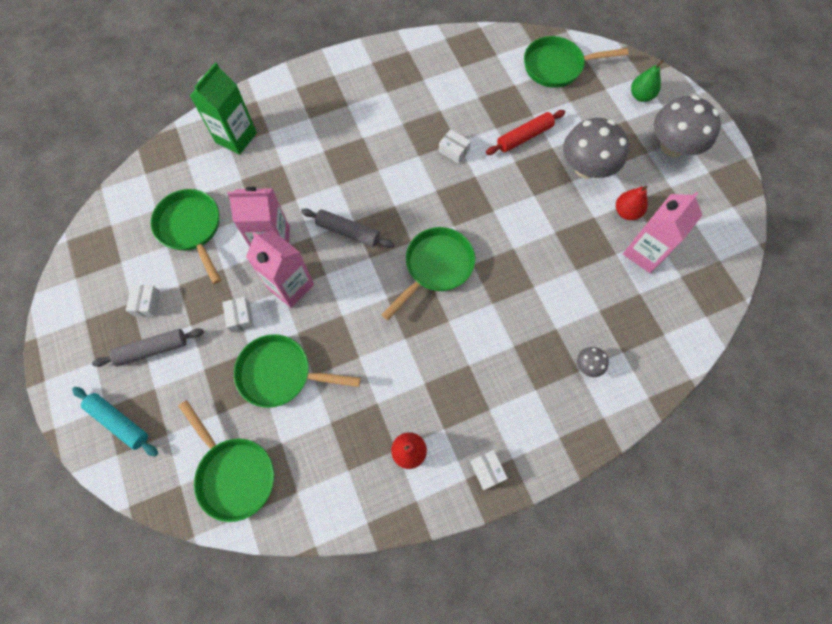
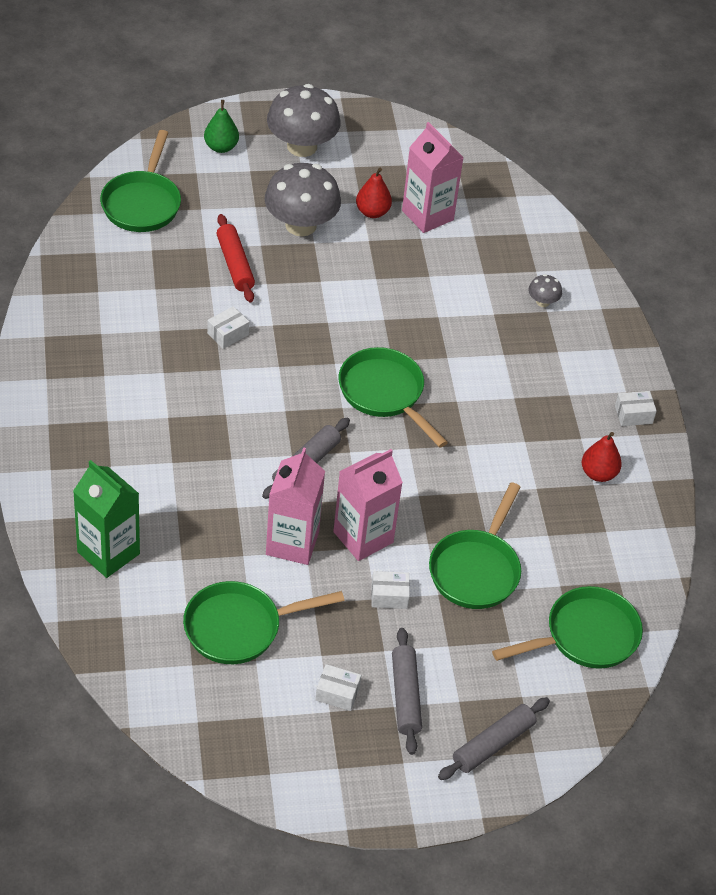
camera: 80 degrees left, 20 degrees down
turquoise rolling pin [72,387,158,456] -> grey rolling pin [438,697,550,780]

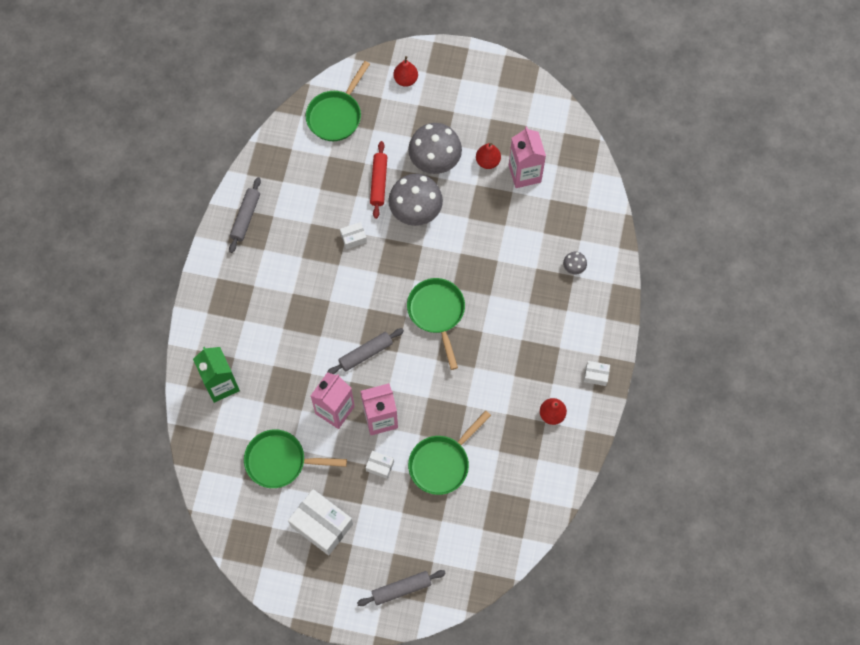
camera: 25 degrees right, 20 degrees up
green pear [204,100,239,153] -> red pear [394,56,418,87]
grey mushroom [267,84,341,157] -> grey mushroom moved to [389,174,443,226]
white box [315,664,361,711] -> white box [288,489,353,555], size x2.08
grey rolling pin [392,628,422,755] -> grey rolling pin moved to [229,177,261,253]
green pan [492,586,643,669] -> none

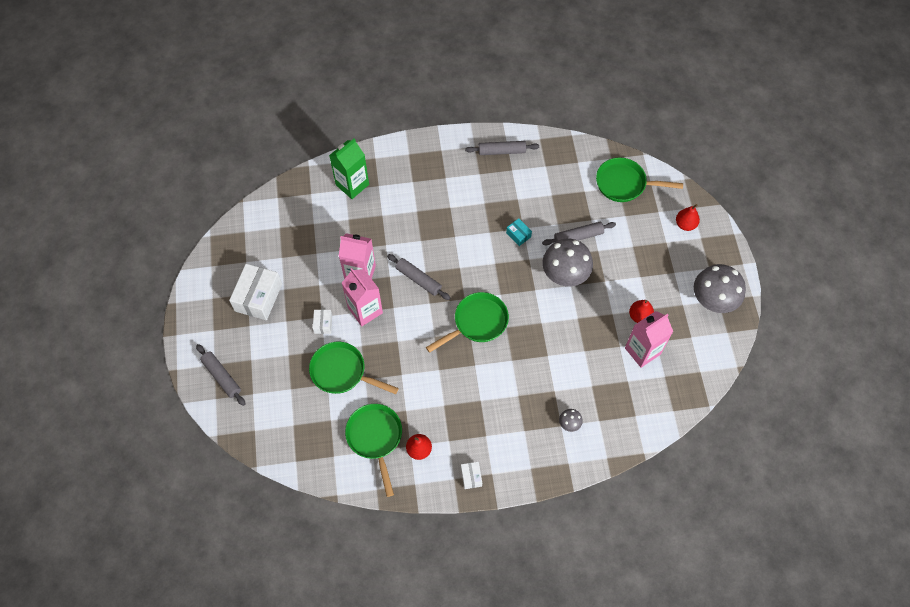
camera: 70 degrees right, 5 degrees down
green pan [244,430,347,488] -> green pan moved to [345,404,402,497]
white box [340,222,367,249] -> turquoise box [506,218,532,246]
red rolling pin [370,141,387,219] -> grey rolling pin [542,222,616,246]
grey mushroom [408,123,462,174] -> grey mushroom moved to [694,264,746,313]

